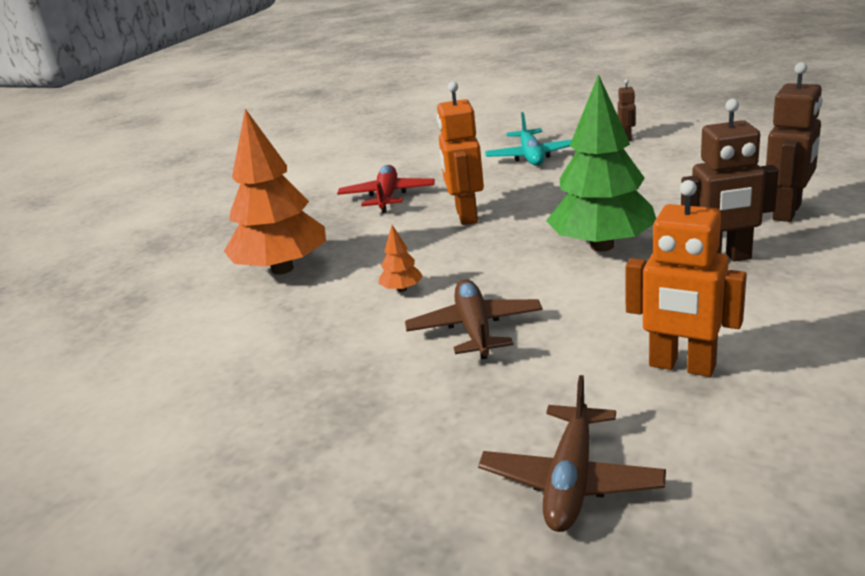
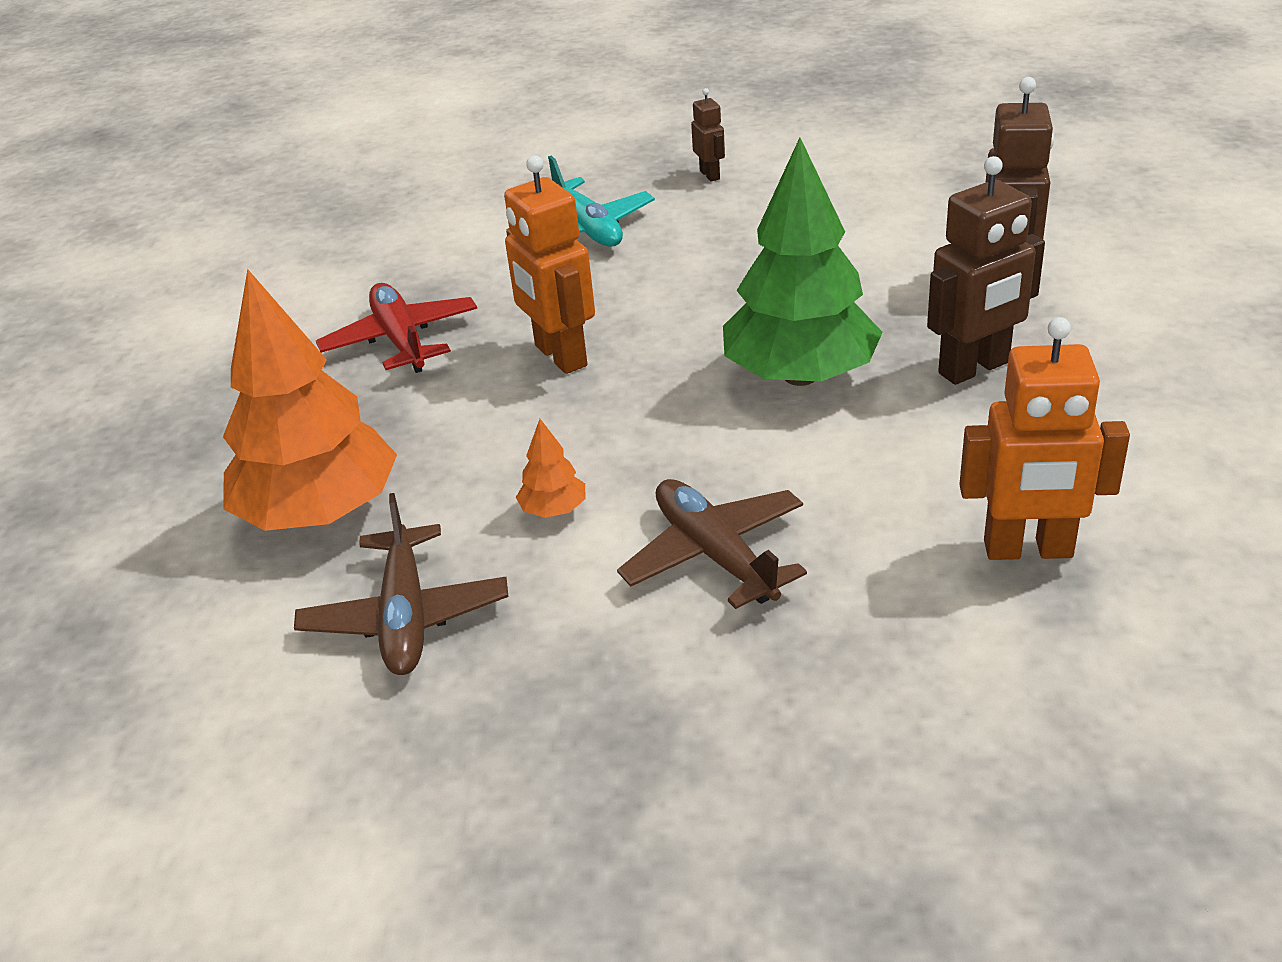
camera: 25 degrees left, 10 degrees up
brown plane [478,375,666,532] -> brown plane moved to [294,493,508,675]

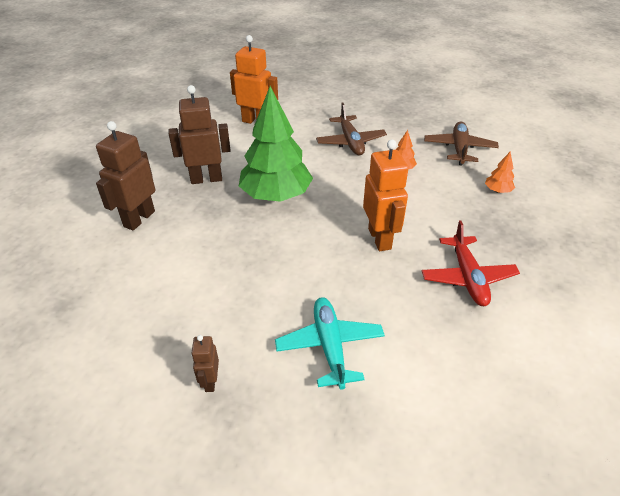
camera: 165 degrees left, 5 degrees up
orange tree [223,269,397,531] -> orange tree [485,152,515,193], size x0.40

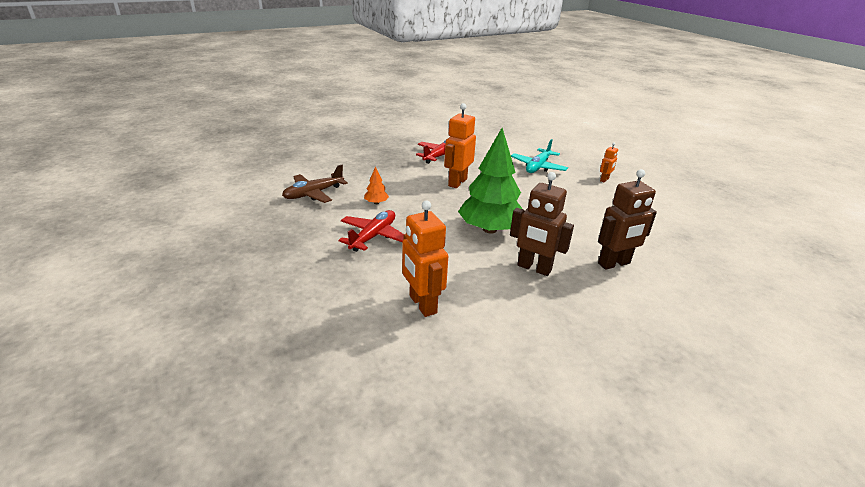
camera: 140 degrees left, 10 degrees down
brown robot [191,335,219,392] -> orange robot [600,142,618,182]
brown plane [316,103,387,155] -> red plane [338,210,404,252]
orange tree [485,152,515,193] -> none

